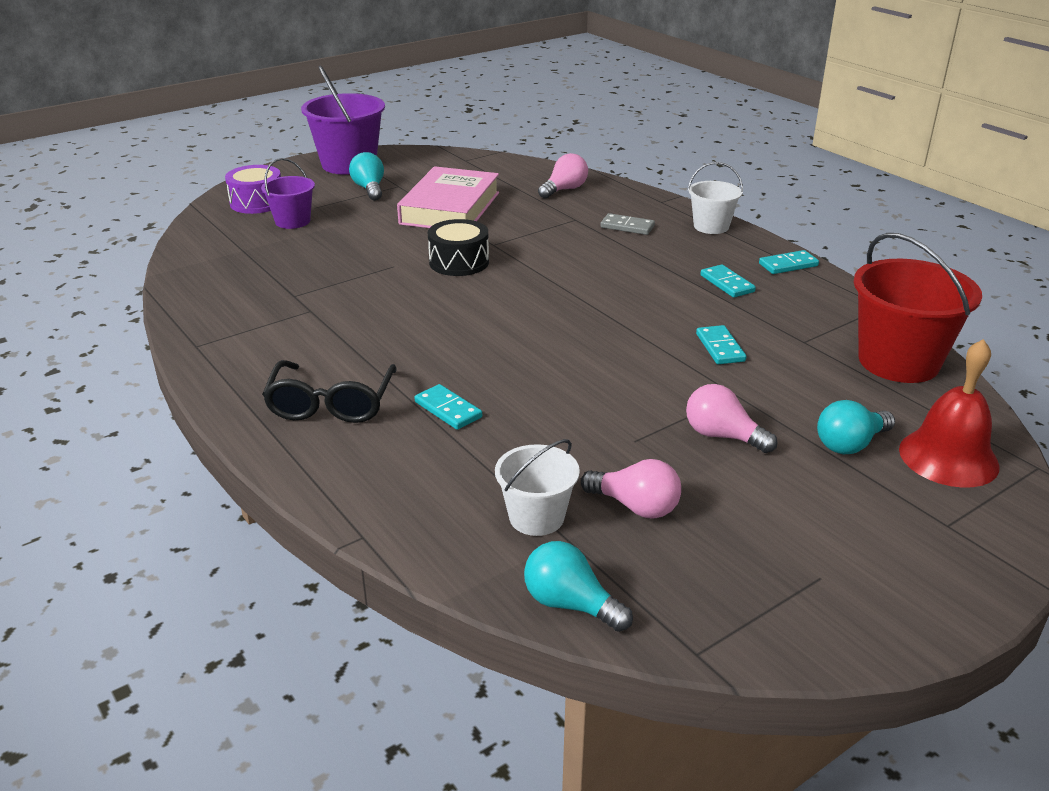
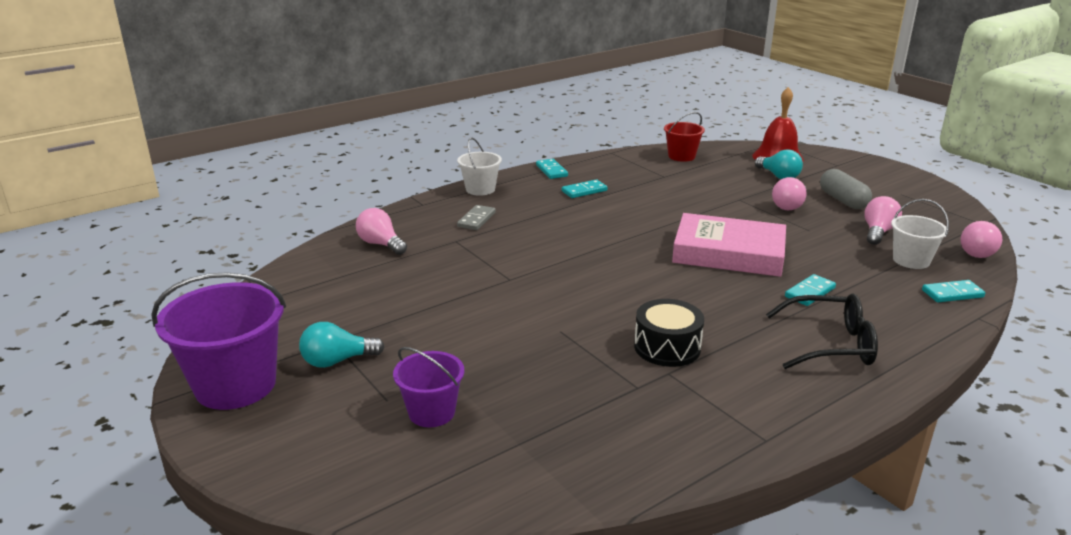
camera: 90 degrees left, 5 degrees down
purple drum [225,165,281,214] -> none
pink book [397,166,499,228] -> pink book moved to [672,213,786,277]
black drum [428,219,489,276] -> black drum moved to [634,299,704,367]
turquoise light bulb [524,541,633,632] -> pink light bulb [960,221,1002,258]
turquoise domino [696,325,746,364] -> turquoise domino moved to [922,280,985,302]
red bucket [854,233,982,383] -> red bucket [664,112,705,162], size x0.57
none -> grey capsule [820,169,872,209]

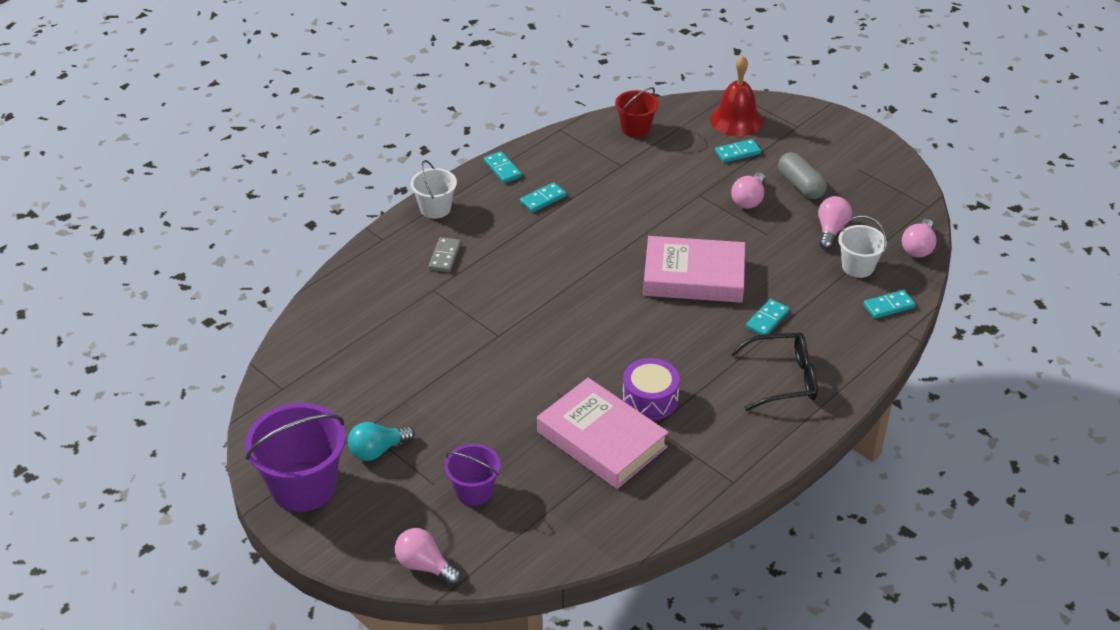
camera: 10 degrees left, 15 degrees up
pink light bulb [356,208,407,255] -> pink light bulb moved to [395,528,461,585]
black drum [634,299,704,367] -> purple drum [622,358,680,420]
turquoise light bulb [755,149,803,179] -> turquoise domino [715,139,761,163]
none -> pink book [537,378,669,489]

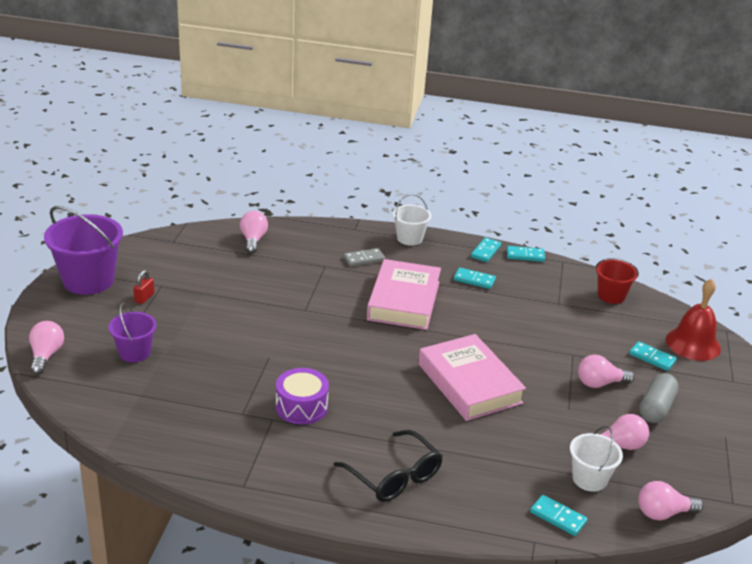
camera: 55 degrees right, 10 degrees down
turquoise light bulb [348,422,415,461] -> red padlock [133,270,154,304]
pink book [537,378,669,489] -> pink book moved to [367,259,441,330]
turquoise domino [746,299,790,335] -> turquoise domino moved to [507,246,545,262]
none -> pink light bulb [240,211,268,254]

